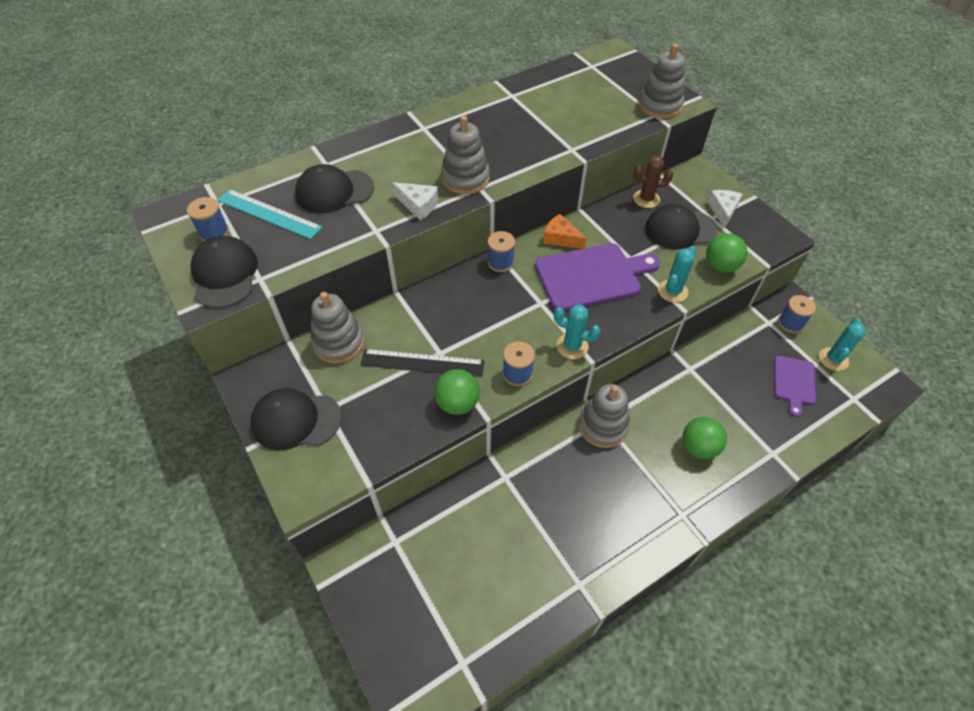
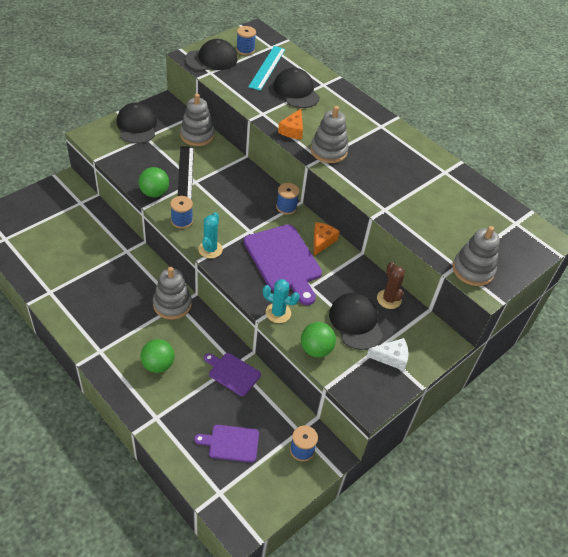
camera: 75 degrees right, 5 degrees down
white cheese [392,182,439,220] -> orange cheese [278,109,303,139]
turquoise cactus [819,319,866,371] -> none
none -> purple cutting board [204,353,261,396]

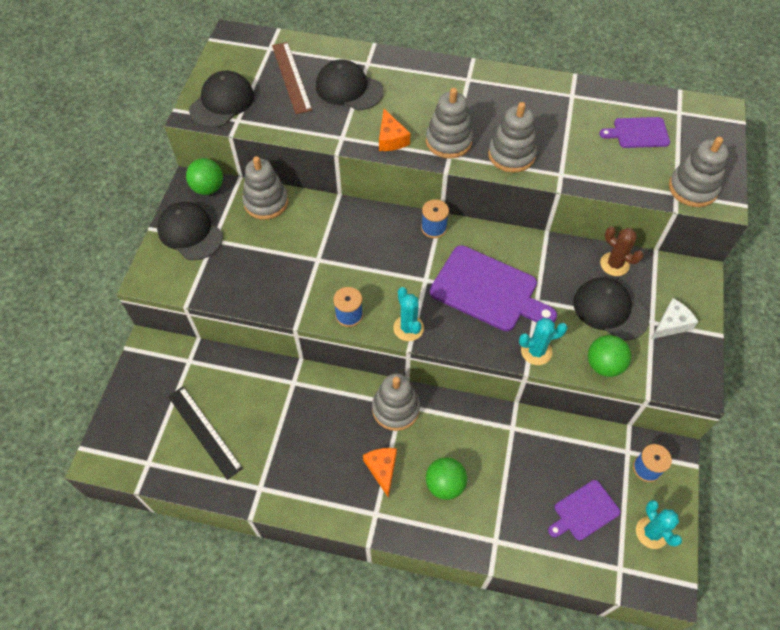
camera: 30 degrees left, 10 degrees up
green ball [139,167,169,197] -> green ball moved to [186,158,223,195]
black ruler [178,146,194,200] -> black ruler moved to [168,386,243,480]
purple cutting board [204,353,261,396] -> purple cutting board moved to [599,117,670,148]
blue spool [236,26,256,55] -> none
turquoise ruler [248,46,286,91] -> brown ruler [272,42,312,114]
orange cheese [314,222,340,256] -> orange cheese moved to [363,448,397,498]
none -> grey stacking toy [488,102,537,173]
none -> turquoise cactus [636,500,682,549]

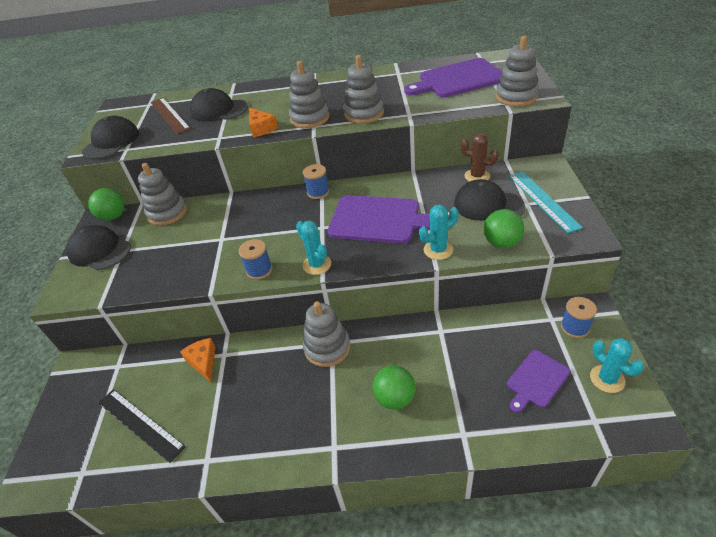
camera: 10 degrees left, 15 degrees down
orange cheese [363,448,397,498] -> orange cheese moved to [180,338,216,382]
purple cutting board [599,117,670,148] -> purple cutting board [404,58,503,97], size x1.78
white cheese [651,298,698,339] -> turquoise ruler [509,172,583,233]

